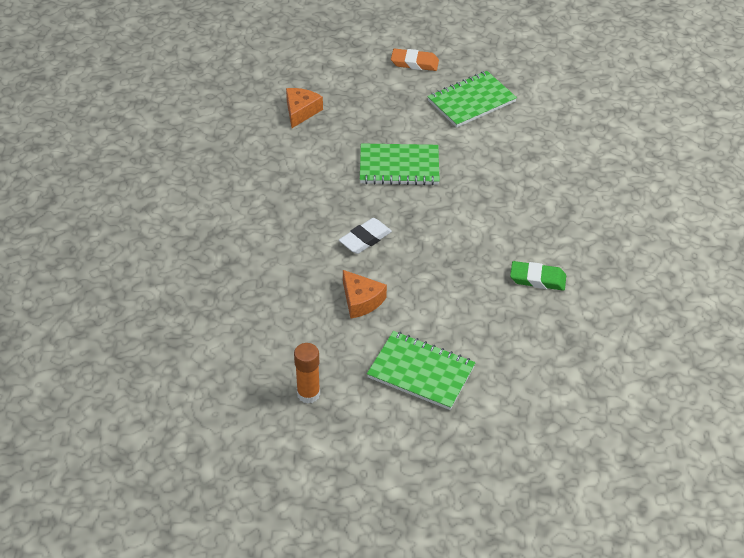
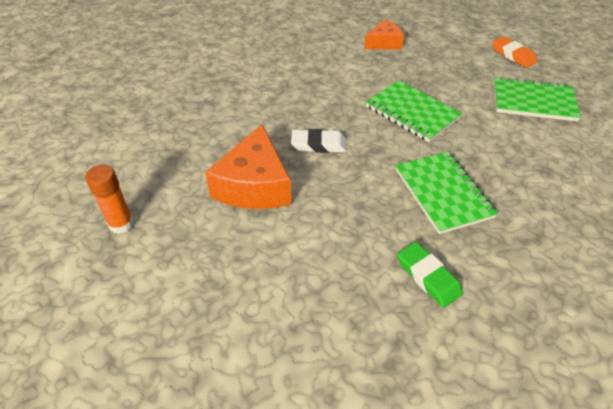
camera: 45 degrees right, 0 degrees up
orange cheese [343,270,387,319] -> orange cheese [205,124,291,209], size x1.69
green notebook [367,331,476,410] -> green notebook moved to [396,152,498,234]

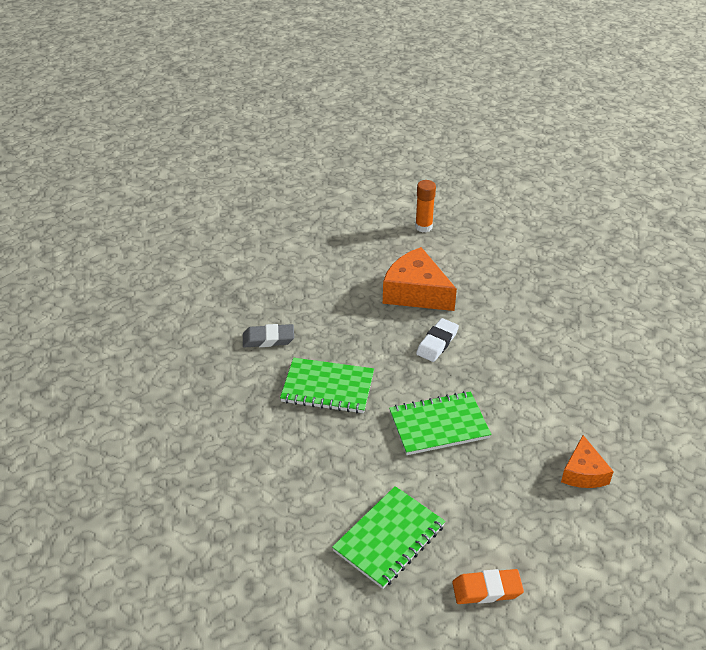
camera: 120 degrees right, 5 degrees down
green eraser [397,242,463,308] -> grey eraser [243,324,294,348]

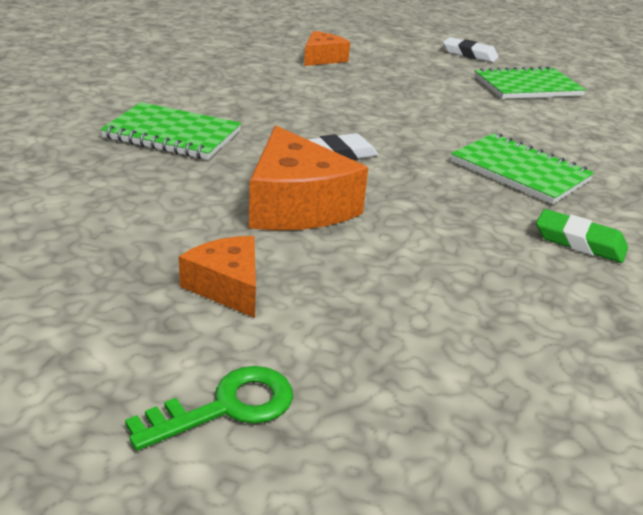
camera: 150 degrees left, 10 degrees down
grey eraser [243,324,294,348] -> green eraser [536,209,628,263]
green notebook [389,391,491,455] -> green notebook moved to [100,102,242,160]
orange glue stick [415,180,436,232] -> none
orange eraser [452,569,524,604] -> white eraser [443,37,499,62]
none -> green key [125,366,293,451]
none -> orange cheese [179,236,256,318]

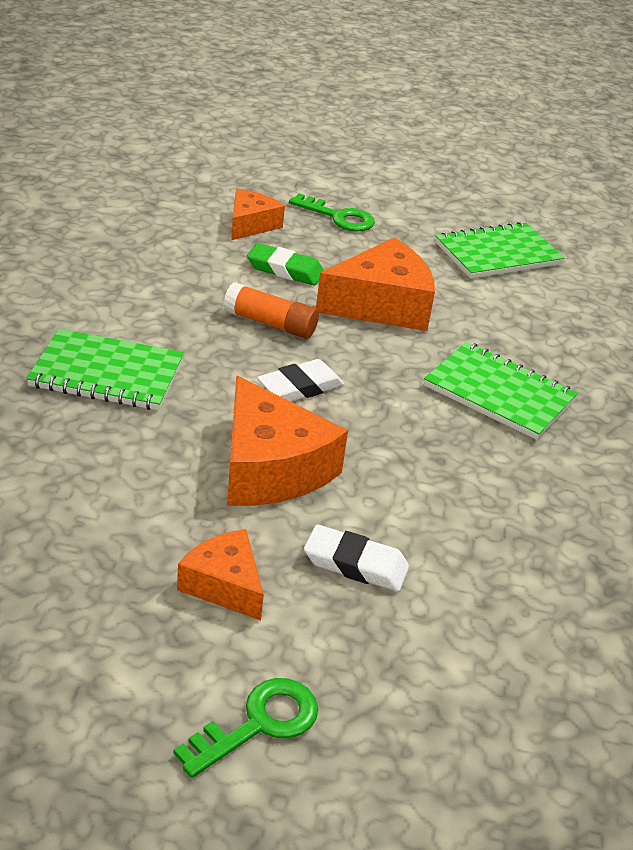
camera: 10 degrees left, 5 degrees up
white eraser [443,37,499,62] -> white eraser moved to [304,525,409,592]
green eraser [536,209,628,263] -> green eraser moved to [247,243,324,285]
none -> orange glue stick [223,282,319,339]
none -> green key [289,193,375,231]
none -> orange cheese [316,238,435,331]

